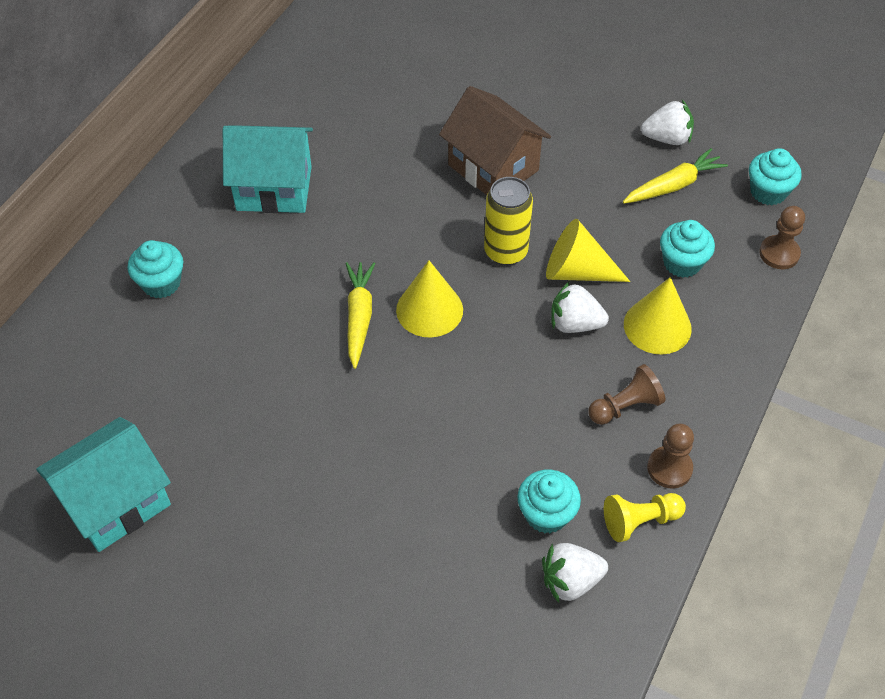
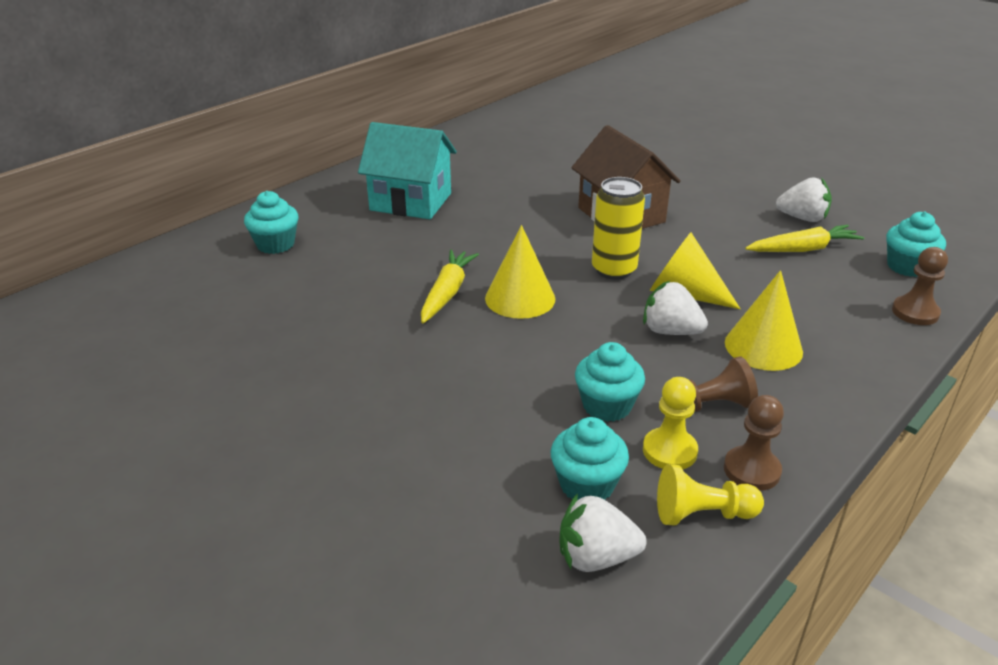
camera: 15 degrees right, 20 degrees down
turquoise house [36,417,171,552] -> none
turquoise cupcake [660,220,715,278] -> turquoise cupcake moved to [575,342,645,422]
none -> yellow pawn [643,377,698,469]

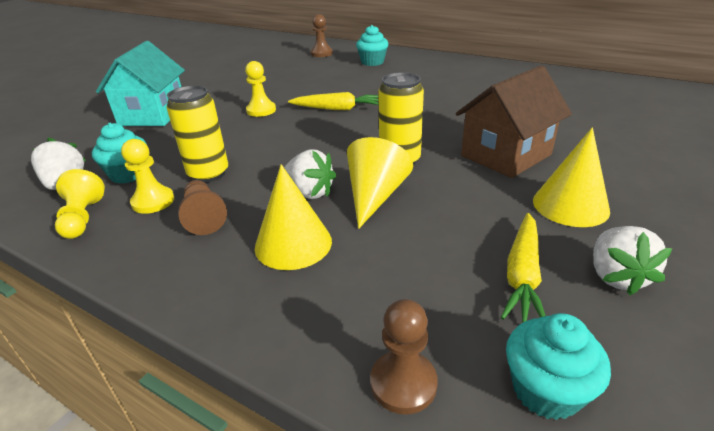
camera: 80 degrees right, 0 degrees up
turquoise house [358,122,457,219] -> turquoise house moved to [96,41,185,126]
yellow cone [485,225,555,319] -> yellow cone moved to [533,127,610,227]
turquoise cupcake [575,342,645,422] -> yellow can [166,85,228,183]
white strawberry [643,281,708,335] -> white strawberry turned 105 degrees clockwise [284,149,336,199]
brown pawn [724,395,784,491] -> brown pawn moved to [311,14,333,57]
yellow carrot [745,224,864,252] -> yellow carrot turned 45 degrees clockwise [501,213,546,322]
none -> yellow pawn [245,61,276,117]

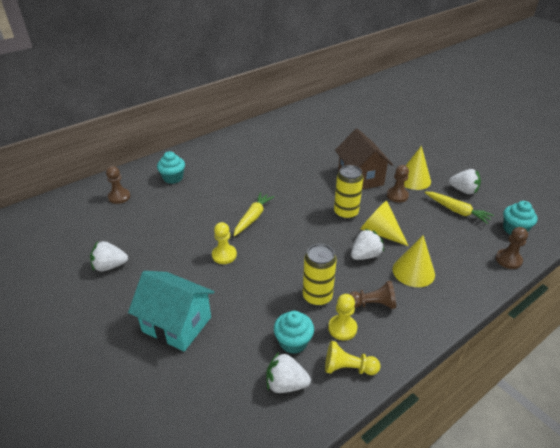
camera: 70 degrees left, 5 degrees up
none -> white strawberry [90,241,128,271]
none -> brown pawn [387,165,409,203]

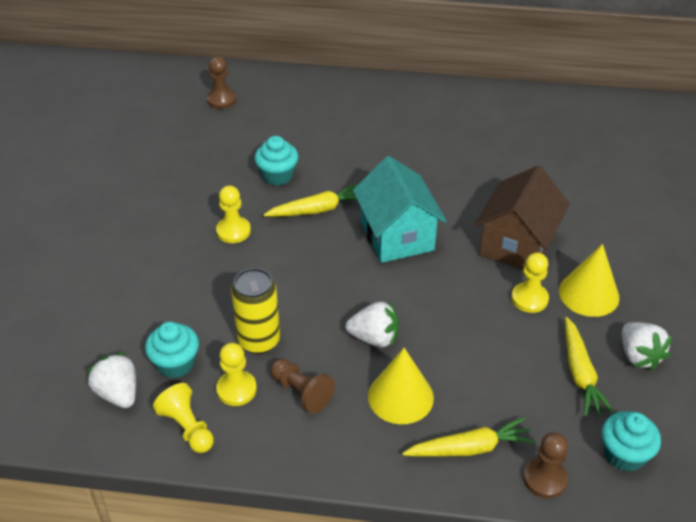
camera: 45 degrees right, 5 degrees up
white strawberry [90,241,128,271] -> none
turquoise house [128,271,215,351] -> turquoise house moved to [353,156,446,263]
turquoise cupcake [157,151,185,184] -> turquoise cupcake moved to [254,136,299,186]
yellow can [334,165,363,220] -> none
yellow cone [361,201,408,246] -> none
brown pawn [387,165,409,203] -> yellow pawn [511,252,549,313]
none -> yellow carrot [402,417,535,457]

